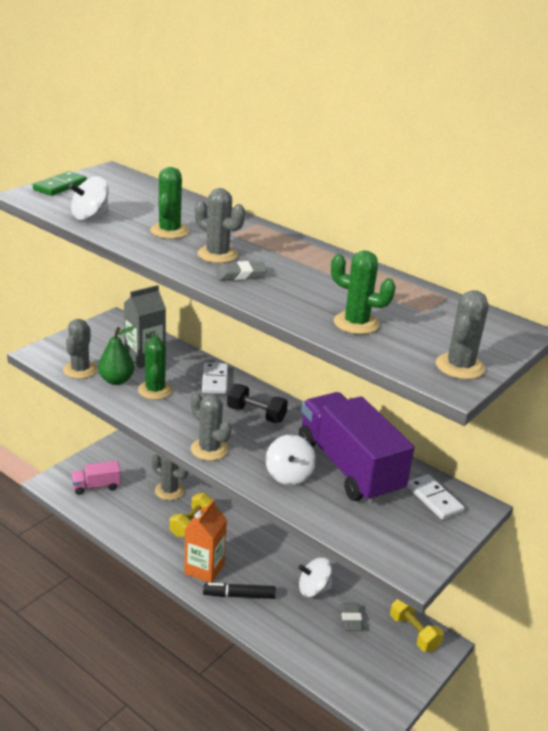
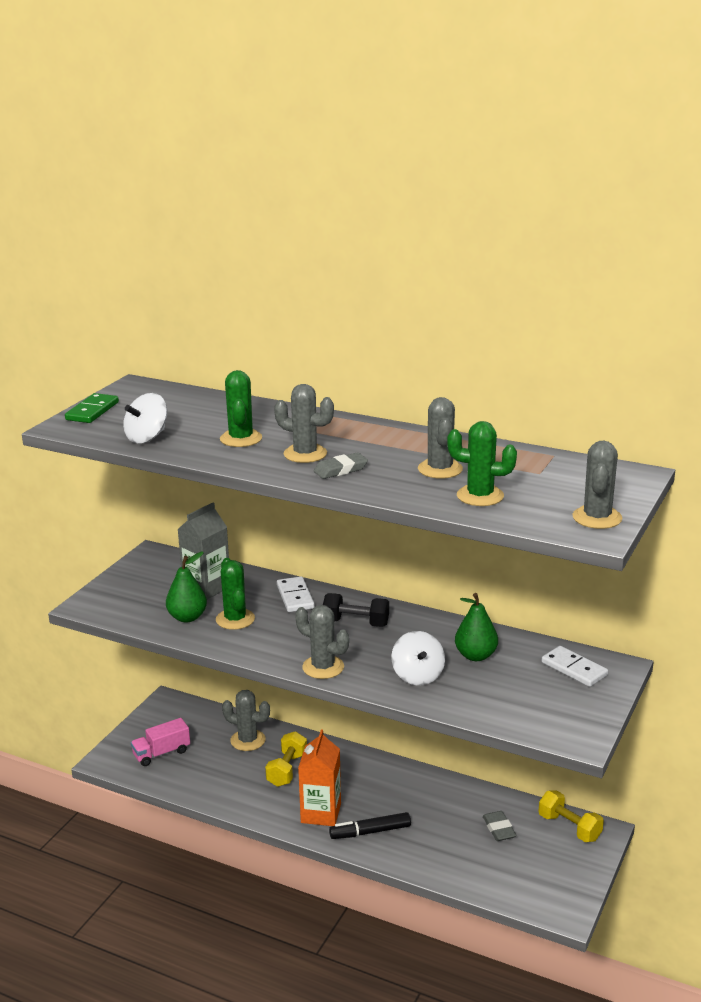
camera: 10 degrees left, 5 degrees down
grey cactus [63,319,98,379] -> grey cactus moved to [418,397,463,479]
white spinning top [298,557,332,597] -> none
purple truck [299,392,414,503] -> green pear [455,593,498,661]

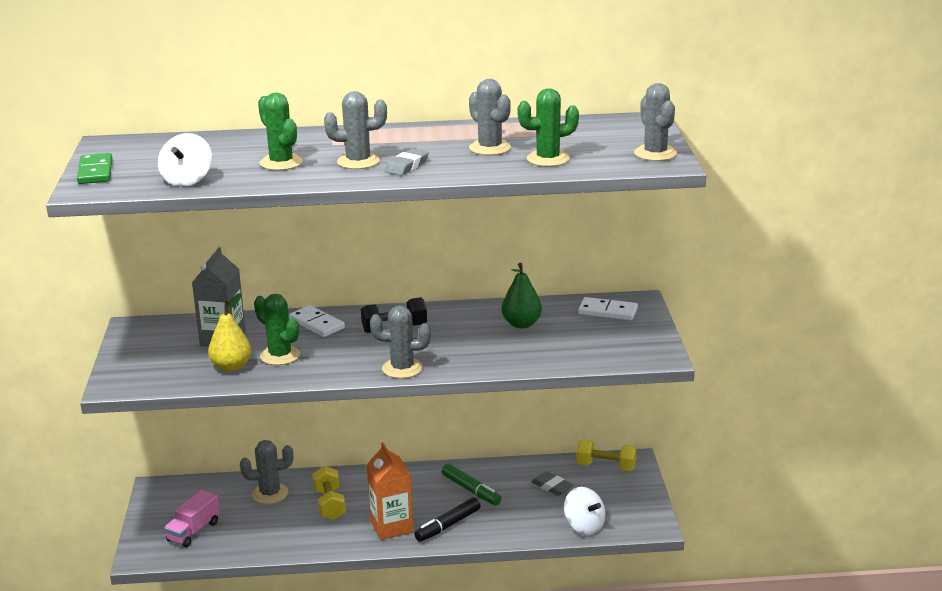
camera: 30 degrees left, 0 degrees up
green pear [166,552,207,622] -> yellow pear [208,293,251,372]
white spinning top [391,631,445,685] -> white spinning top moved to [564,487,606,535]
none -> green marker [442,464,502,505]

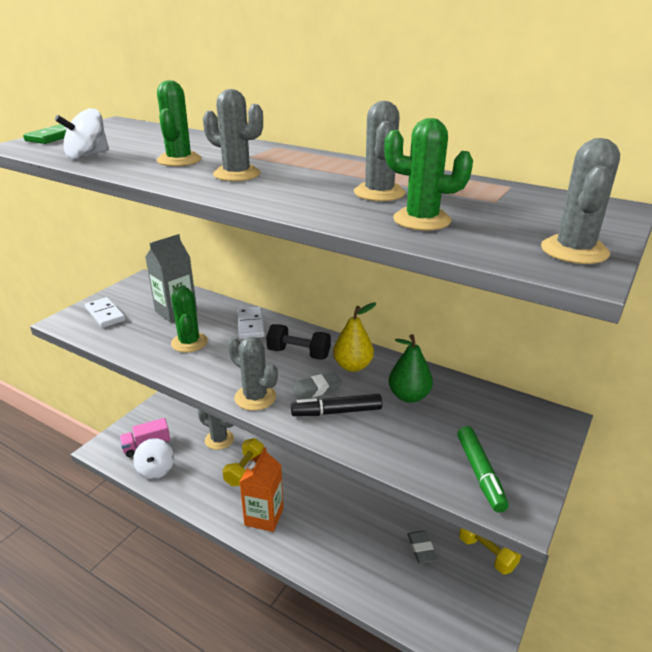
camera: 35 degrees right, 5 degrees up
yellow pear [208,293,251,372] -> yellow pear moved to [333,302,376,372]
grey eraser [385,148,429,176] -> grey eraser moved to [292,372,342,400]
black marker [414,497,480,542] -> black marker moved to [291,394,382,416]
green marker [442,464,502,505] -> green marker moved to [457,426,509,513]
white spinning top [564,487,606,535] -> white spinning top moved to [133,438,174,479]
white domino [578,297,638,320] -> white domino moved to [85,297,126,328]

